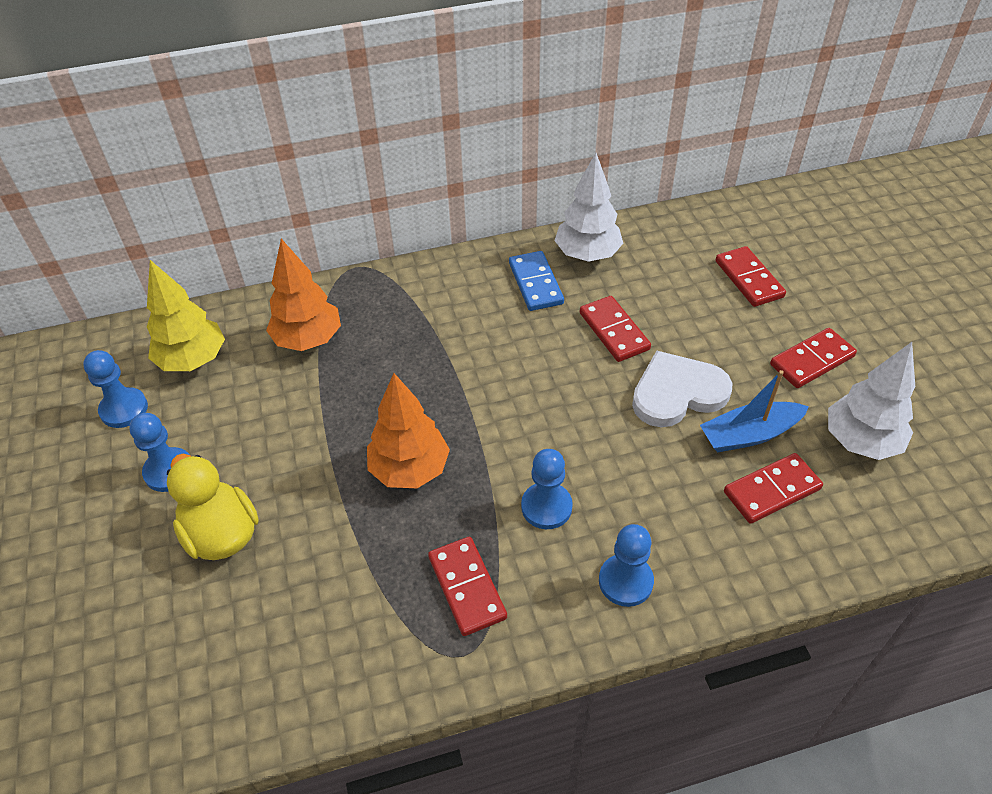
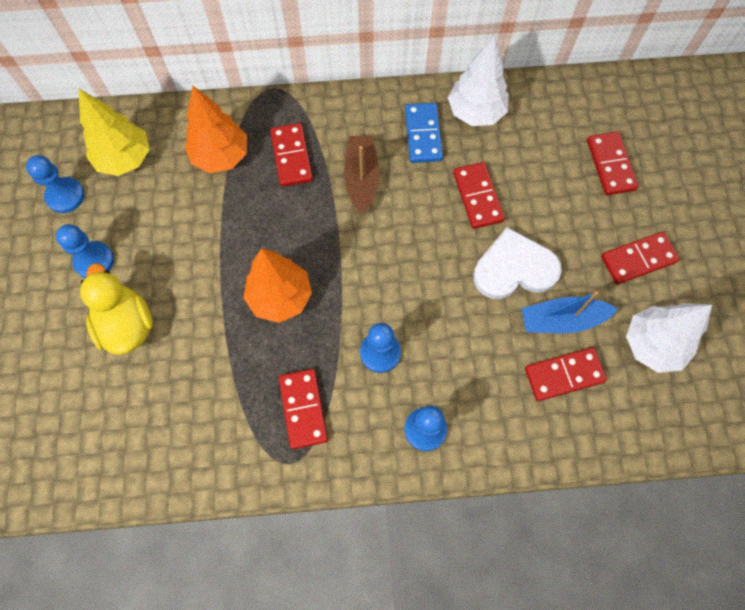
camera: 10 degrees right, 20 degrees up
none -> red domino [270,123,313,187]
none -> brown boat [344,136,379,214]

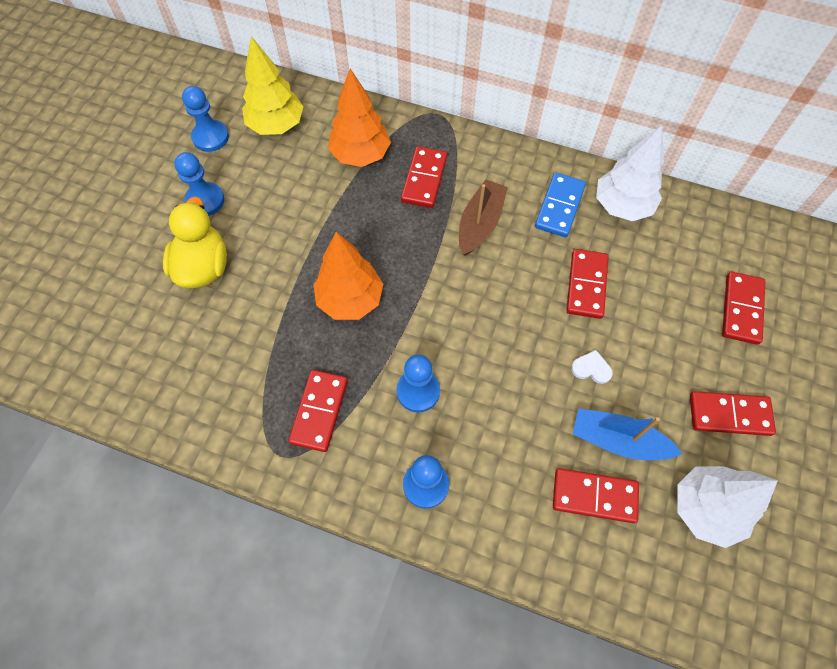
camera: 25 degrees right, 5 degrees down
white heart [473,227,562,299] -> white heart [571,350,613,384], size x0.43

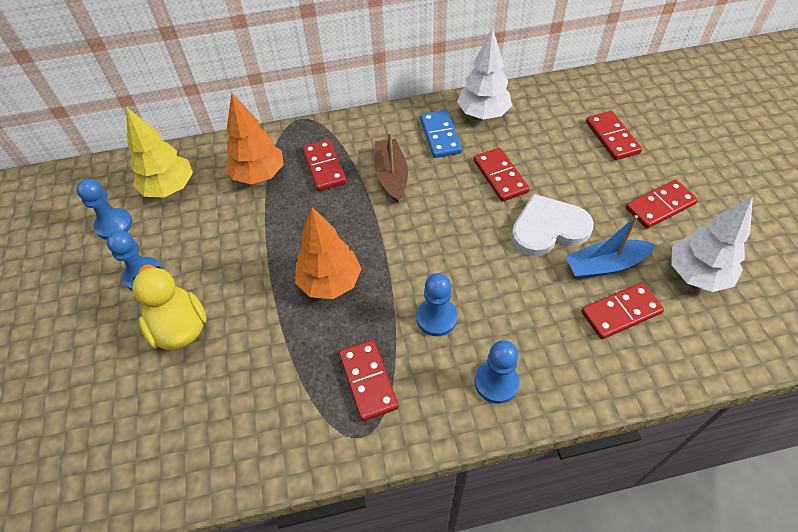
camera: 30 degrees left, 10 degrees down
white heart [571,350,613,384] -> white heart [511,194,594,257], size x2.35

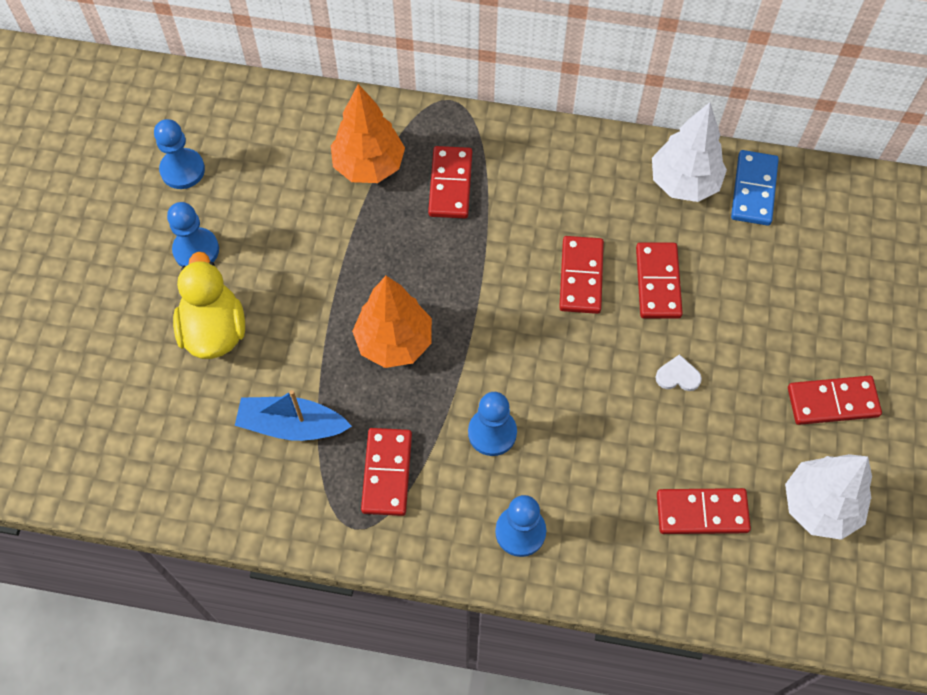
camera: 20 degrees right, 10 degrees up
yellow tree [126,107,193,197] -> none
brown boat [375,132,408,203] -> none
blue domino [420,110,462,158] -> blue domino moved to [731,150,779,226]
white heart [511,194,594,257] -> white heart [656,354,702,391], size x0.43
blue boat [565,215,656,279] -> blue boat moved to [235,390,352,441]
red domino [586,111,642,160] -> red domino moved to [559,236,604,314]

